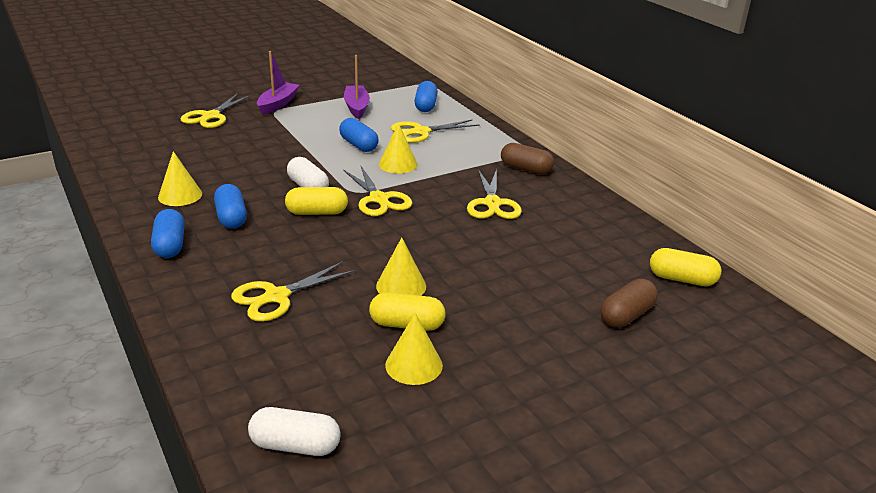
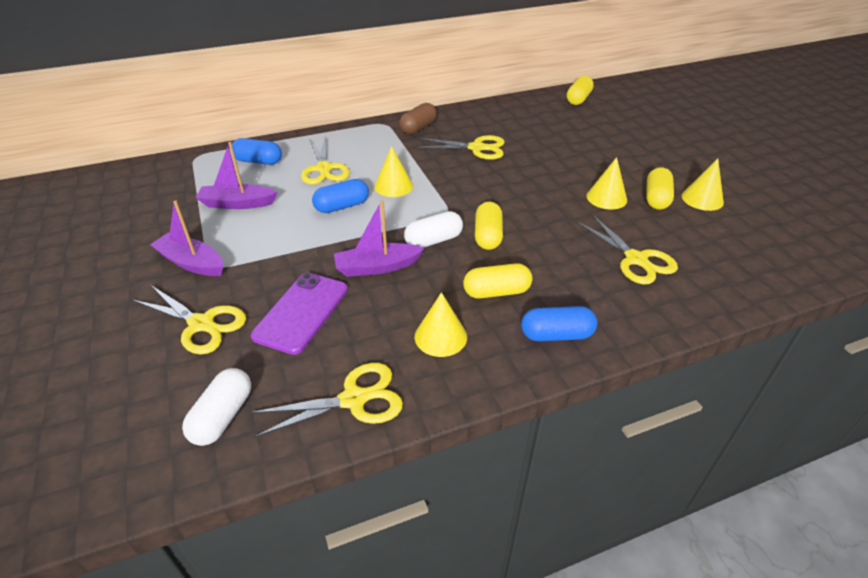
camera: 80 degrees left, 10 degrees up
blue capsule [214,184,247,229] -> yellow capsule [463,263,532,298]
white capsule [248,407,341,456] -> white capsule moved to [182,368,251,446]
yellow scissors [343,165,412,216] -> yellow scissors moved to [250,363,403,438]
brown capsule [600,279,658,328] -> none
none -> purple phone [251,273,348,355]
none -> purple boat [334,200,425,277]

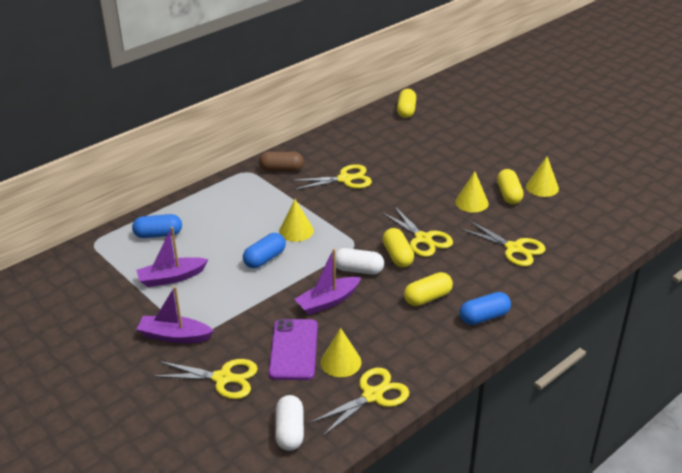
camera: 20 degrees left, 5 degrees down
yellow scissors [301,136,350,185] -> yellow scissors moved to [382,206,453,257]
brown capsule [399,103,437,134] -> brown capsule turned 75 degrees clockwise [259,152,304,172]
white capsule [404,211,463,247] -> white capsule turned 60 degrees clockwise [335,248,384,275]
yellow cone [415,292,467,357] -> yellow cone moved to [320,328,361,377]

